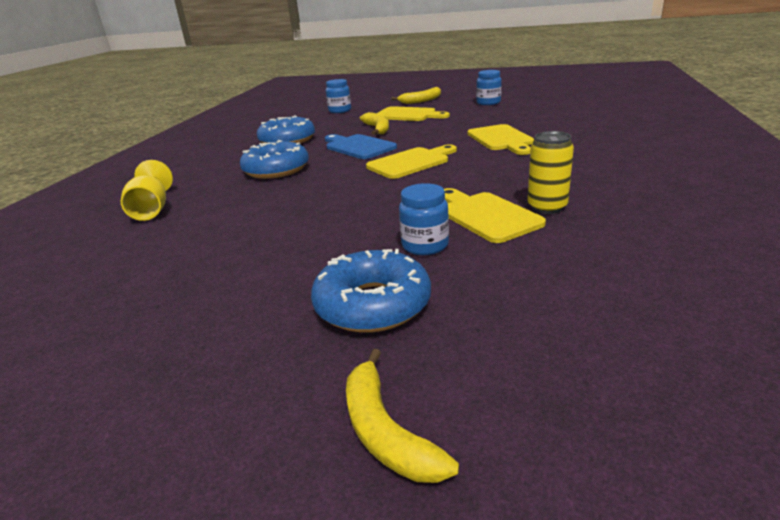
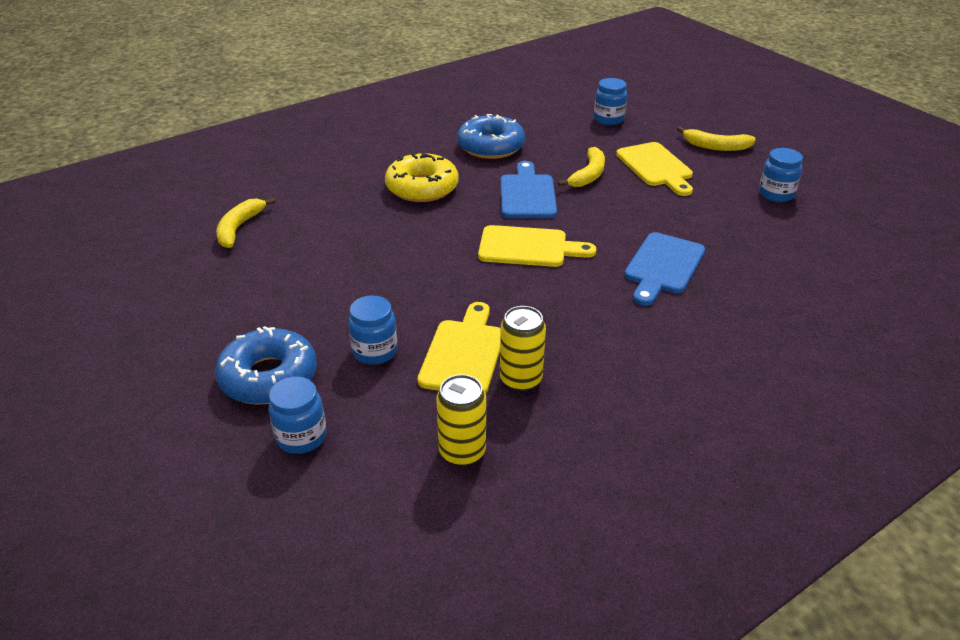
camera: 40 degrees right, 10 degrees up
yellow goblet [121,160,173,221] -> none
blue donut [240,140,309,179] -> yellow donut [385,152,458,202]
yellow banana [346,349,459,483] -> yellow banana moved to [216,198,276,248]
yellow cutting board [467,124,534,155] -> blue cutting board [624,232,705,306]
none -> blue jar [269,377,327,454]
none -> yellow can [436,374,486,466]

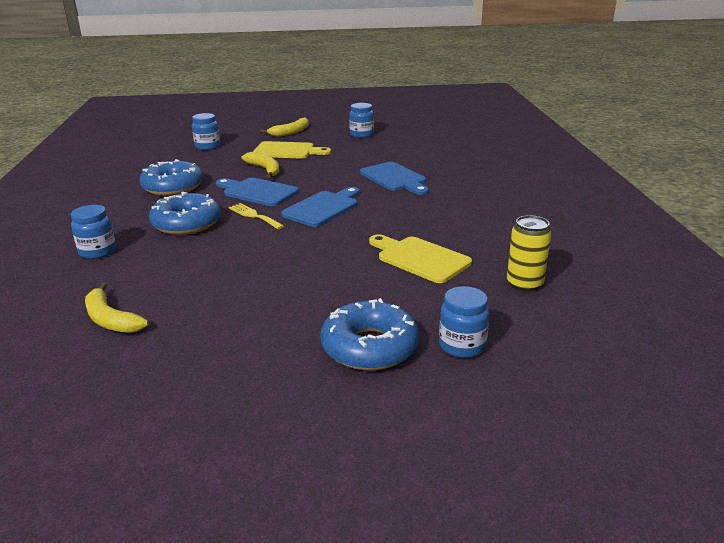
camera: 60 degrees left, 10 degrees down
blue jar [348,295,397,365] -> blue jar moved to [71,205,116,259]
yellow donut [385,152,458,202] -> blue donut [149,192,221,235]
yellow cutting board [478,225,596,267] -> blue cutting board [281,187,360,227]
yellow can [500,306,546,392] -> none
none -> yellow fork [228,203,284,229]

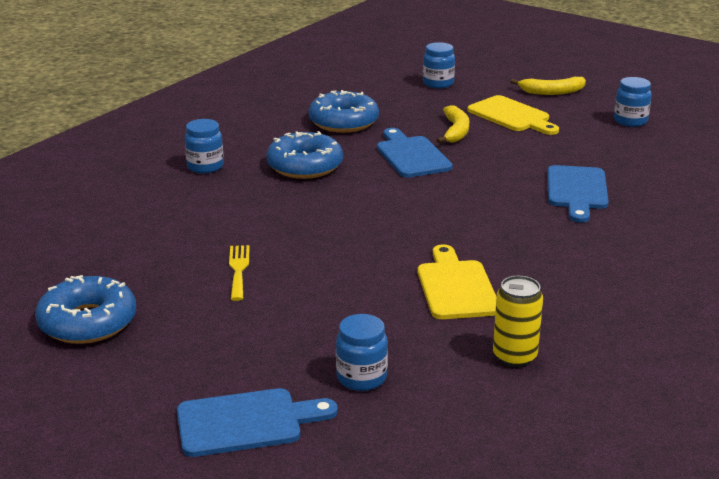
camera: 40 degrees right, 0 degrees up
yellow banana [85,283,148,333] -> none
yellow fork [228,203,284,229] -> yellow fork moved to [229,245,250,301]
blue cutting board [281,187,360,227] -> blue cutting board moved to [177,388,338,457]
blue donut [320,298,419,370] -> blue donut moved to [35,275,136,344]

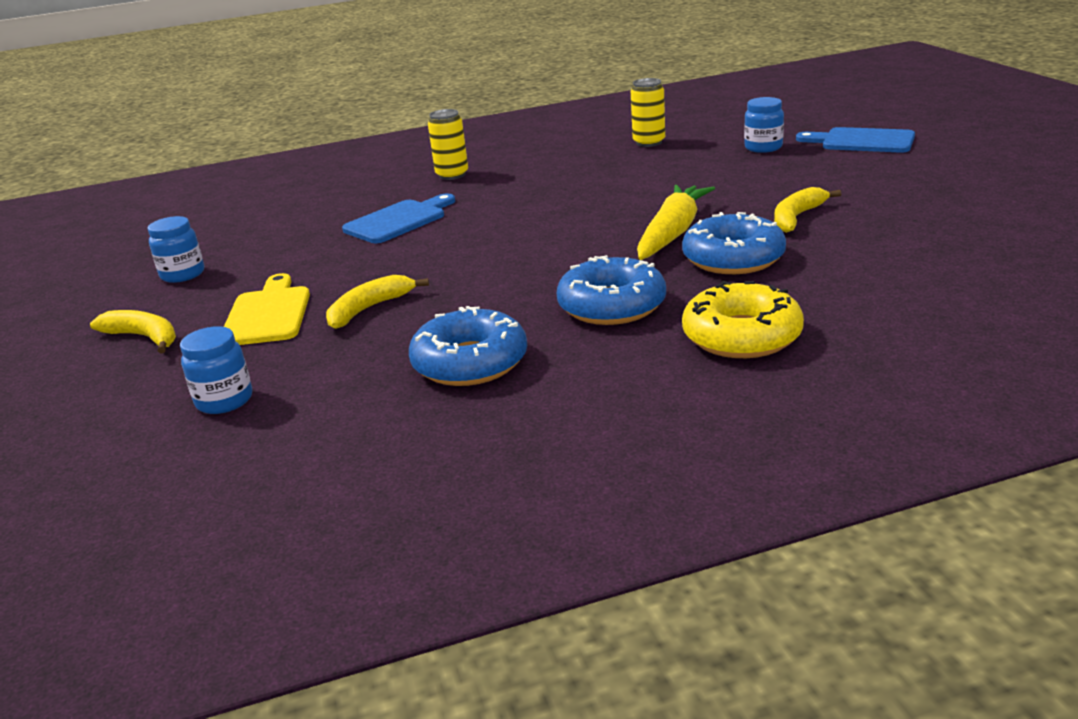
camera: 140 degrees left, 0 degrees up
blue donut [35,275,136,344] -> blue donut moved to [682,212,786,274]
blue jar [185,119,224,173] -> yellow donut [682,281,804,358]
yellow fork [229,245,250,301] -> yellow banana [774,187,841,233]
blue cutting board [377,128,453,178] -> none
yellow cutting board [418,244,496,319] -> none
none -> yellow can [428,109,468,180]
none -> yellow carrot [637,185,715,260]

